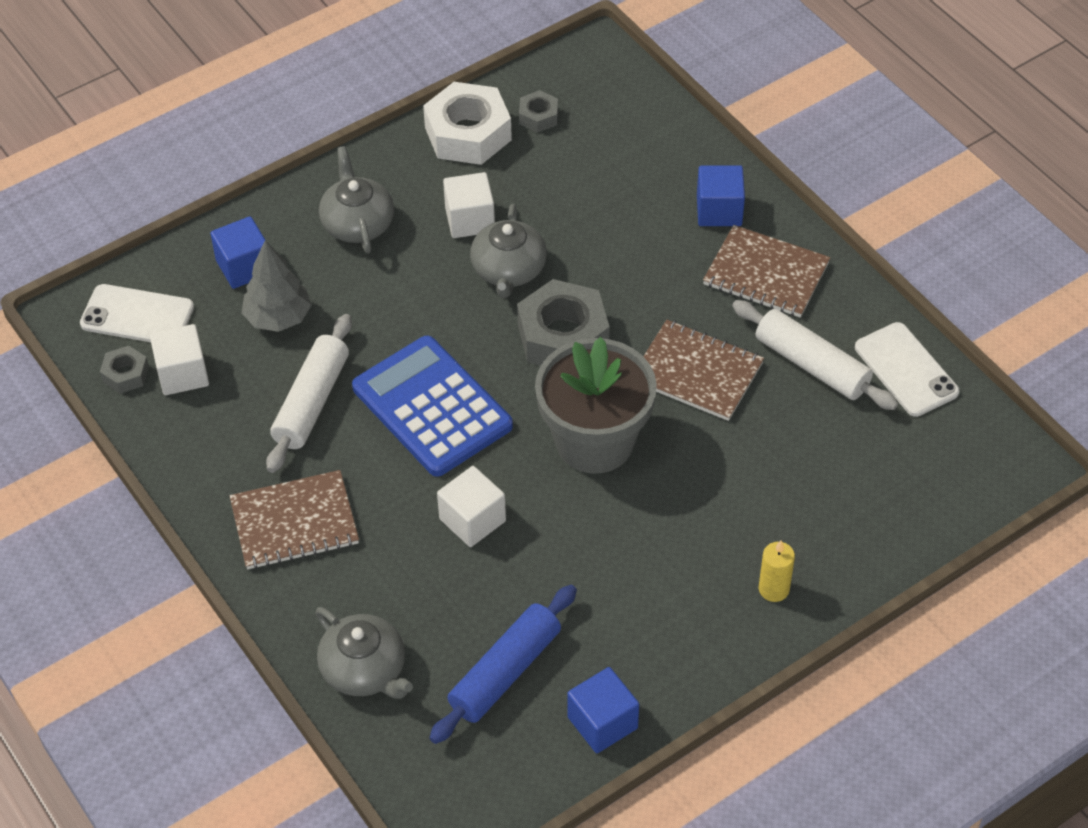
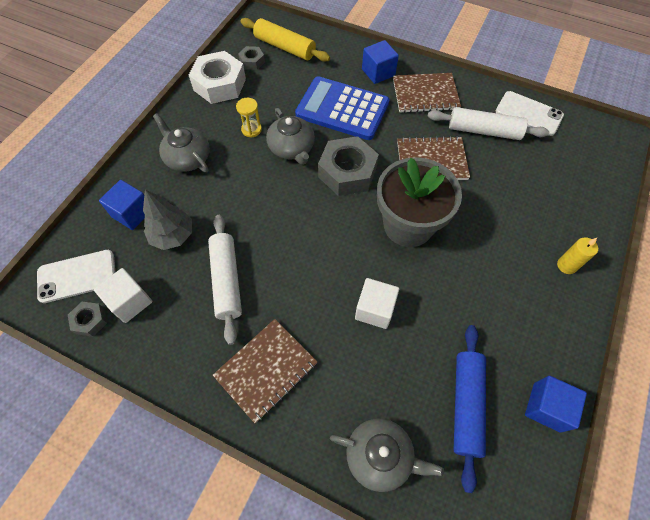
camera: 30 degrees left, 10 degrees up
blue calculator [352,336,513,477] -> blue calculator moved to [295,76,390,140]
white cube [443,172,495,238] -> yellow hourglass [236,98,262,138]
none -> yellow rolling pin [240,18,330,62]

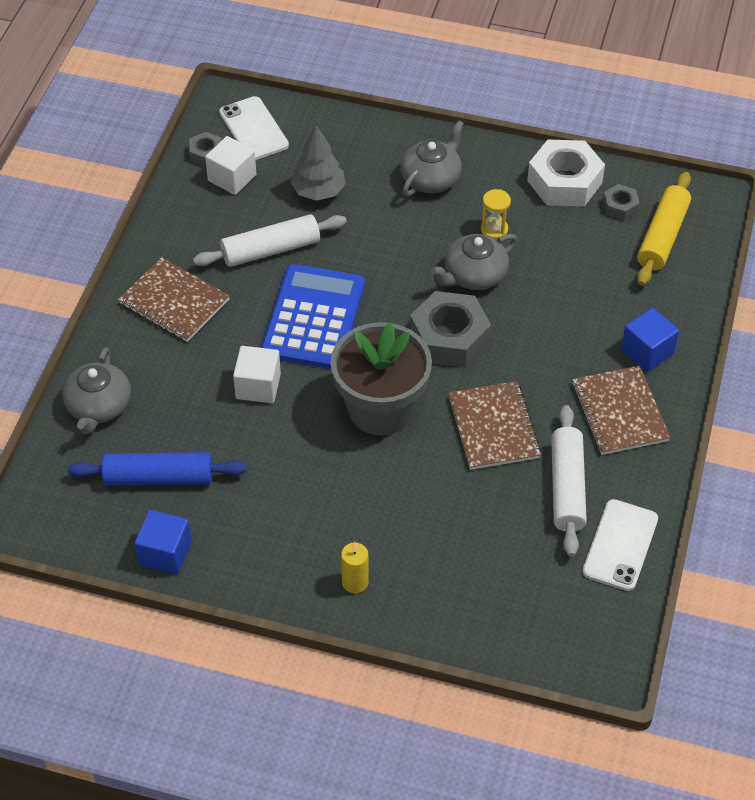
camera: 80 degrees right, 10 degrees down
blue cube [99,180,145,230] -> none
blue calculator [295,76,390,140] -> blue calculator moved to [261,264,365,369]

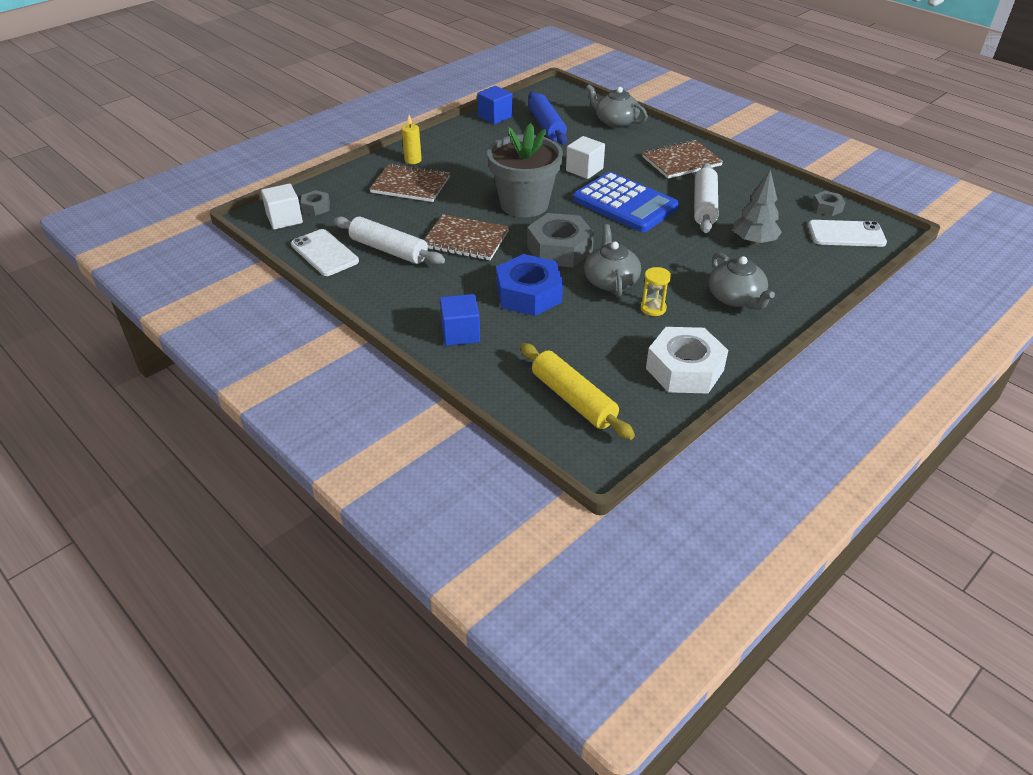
camera: 120 degrees right, 10 degrees down
blue rolling pin [68,452,246,485] -> blue rolling pin turned 45 degrees counterclockwise [528,91,567,145]
white cube [205,136,256,195] -> white cube moved to [261,184,303,230]
brown notebook [572,366,671,455] -> brown notebook moved to [369,163,450,202]
grey nut [603,184,640,220] -> grey nut moved to [301,190,330,216]
none -> blue nut [496,254,563,316]

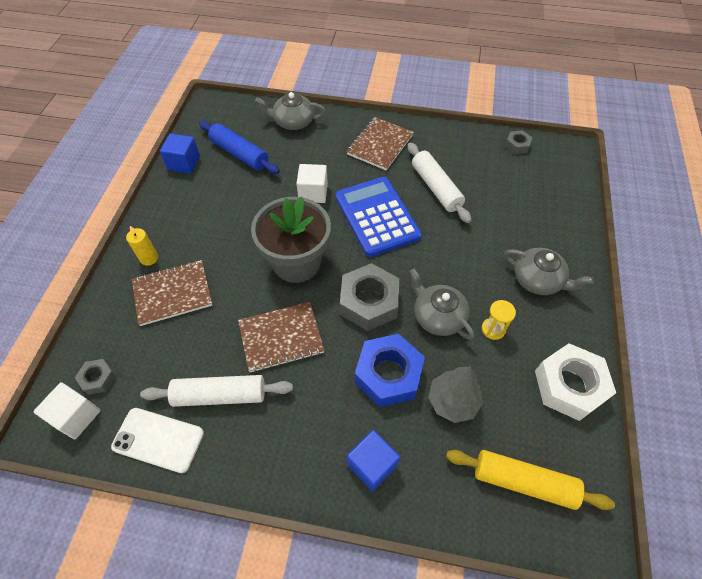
camera: 35 degrees left, 15 degrees up
blue calculator [573,172,680,232] -> blue calculator turned 120 degrees counterclockwise [335,177,422,257]
grey tree [733,169,782,245] -> grey tree moved to [428,366,483,423]
white phone [808,220,887,247] -> none

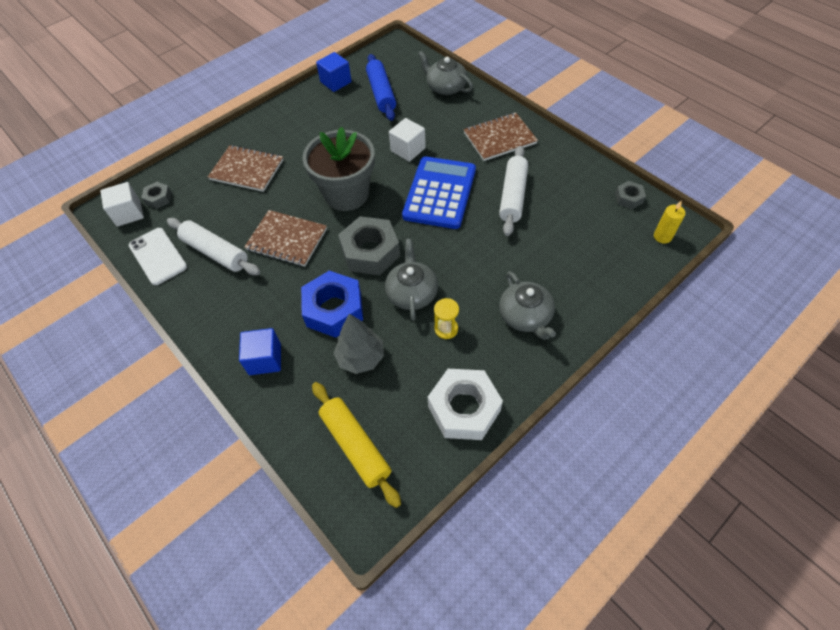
camera: 40 degrees right, 0 degrees up
yellow candle [126,226,158,266] -> yellow candle moved to [654,201,685,244]

